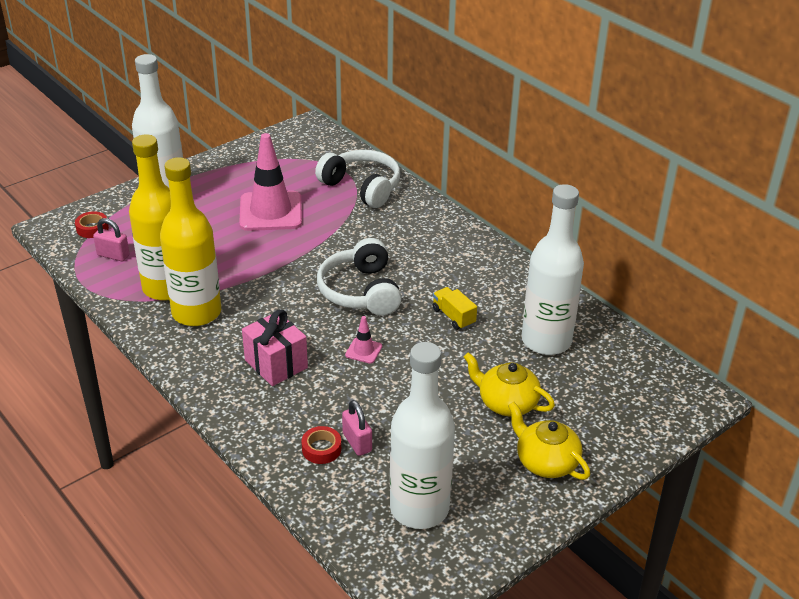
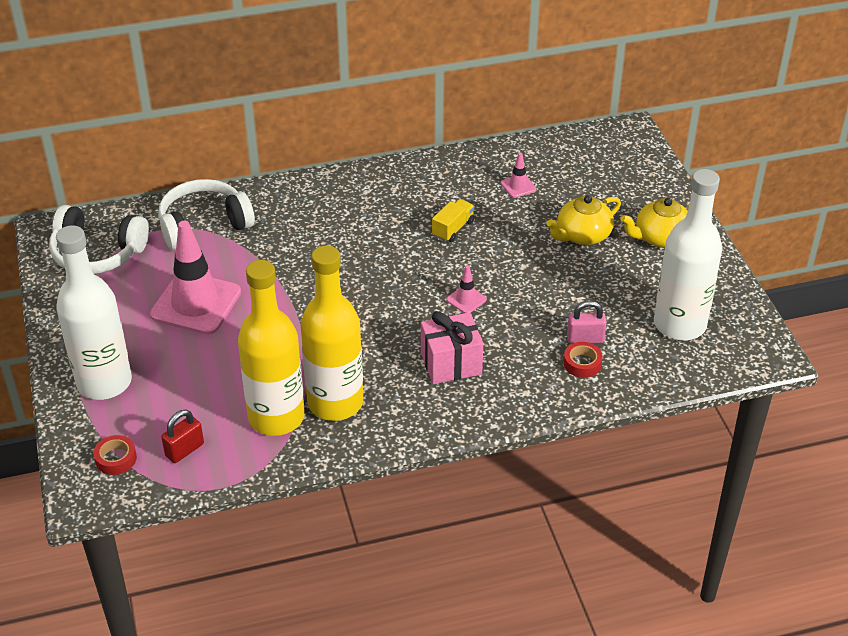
camera: 65 degrees left, 5 degrees up
pink padlock [93,218,130,261] -> red padlock [161,410,204,463]
white headphones [317,238,402,316] -> white headphones moved to [49,205,149,274]
yellow truck [432,287,477,330] -> yellow truck turned 135 degrees clockwise [432,199,475,242]
white bottle [521,184,584,355] -> pink traffic cone [501,153,536,198]

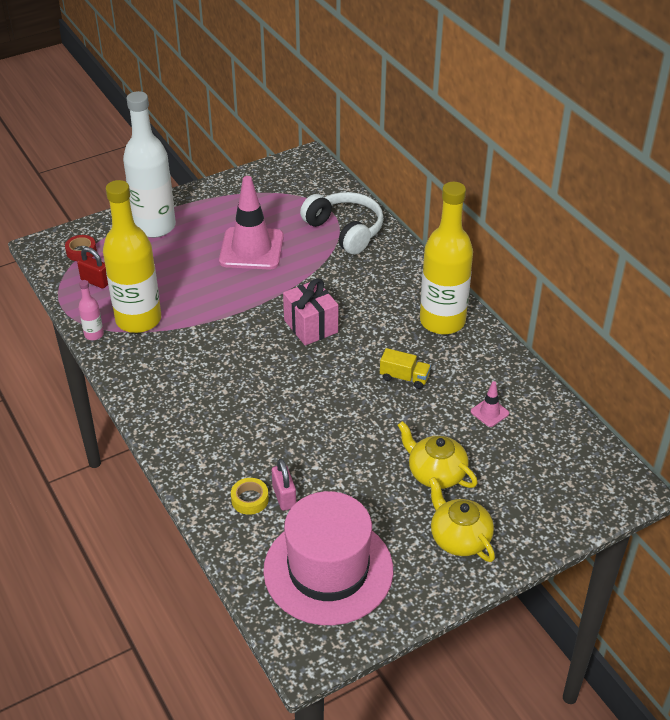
camera: 75 degrees right, 0 degrees up
white headphones [49,205,149,274] -> none
yellow bottle [301,245,363,421] -> yellow bottle moved to [420,182,473,334]
pink gift [421,311,483,384] -> pink gift moved to [283,278,338,346]
pink traffic cone [446,265,487,313] -> none
red tape [563,342,603,378] -> yellow tape [231,478,269,515]
white bottle [654,169,722,340] -> pink hat [263,491,393,625]
none -> pink bottle [78,280,104,340]

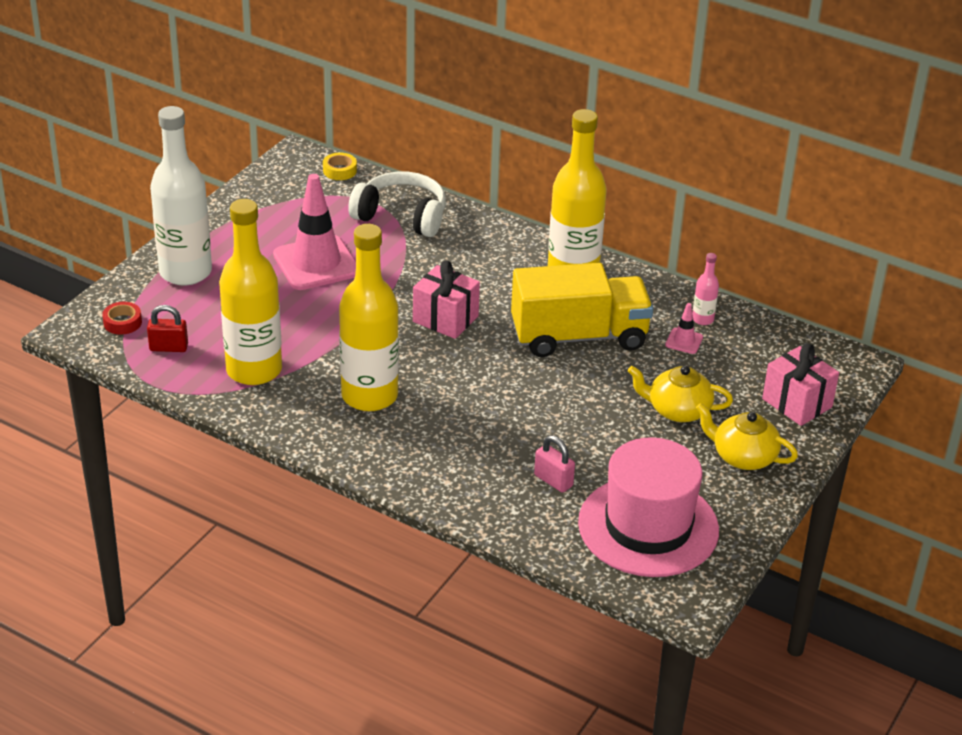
camera: 30 degrees left, 5 degrees down
pink bottle [78,280,104,340] -> pink bottle moved to [692,253,719,325]
yellow tape [231,478,269,515] -> yellow tape moved to [323,153,357,180]
yellow truck [380,348,431,389] -> yellow truck [511,263,653,357], size x2.48
none -> yellow bottle [339,224,399,411]
none -> pink gift [762,344,839,426]

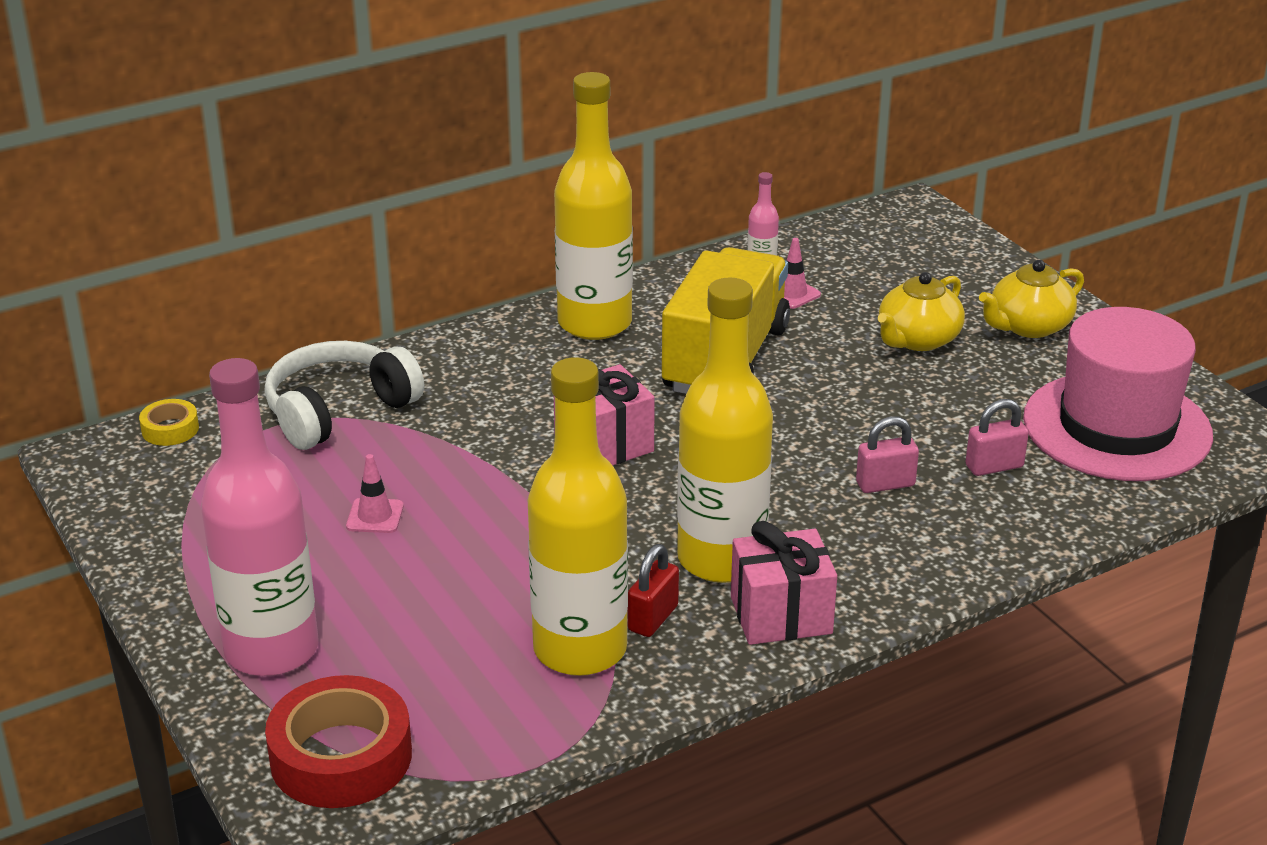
camera: 60 degrees left, 5 degrees down
red tape [102,302,142,335] -> red tape [265,675,412,808], size x2.02
red padlock [147,305,188,352] -> red padlock moved to [627,544,679,637]
white bottle [150,106,212,286] -> pink bottle [201,358,319,676]
pink traffic cone [273,174,356,290] -> pink traffic cone [346,454,404,533], size x0.43
pink gift [762,344,839,426] -> pink gift moved to [731,521,837,645]
none -> pink padlock [856,416,919,493]

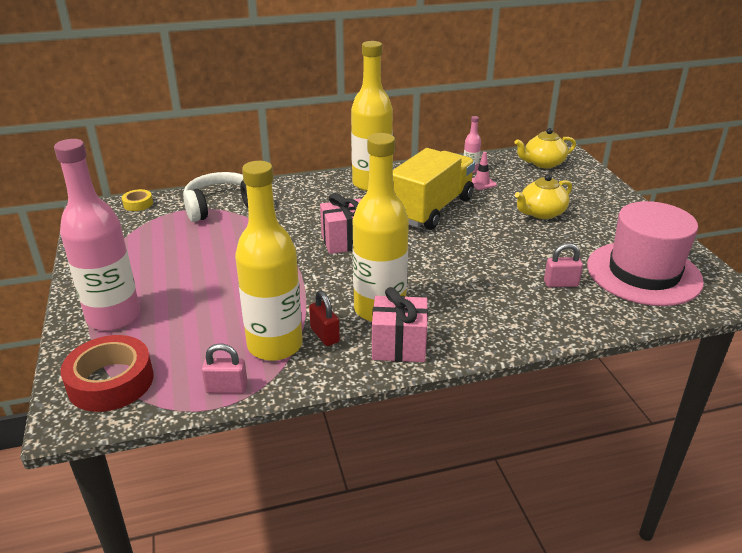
camera: 15 degrees right, 0 degrees up
pink traffic cone [346,454,404,533] -> none
red padlock [627,544,679,637] -> red padlock turned 75 degrees counterclockwise [309,291,340,346]
pink padlock [856,416,919,493] -> pink padlock moved to [202,343,248,394]
yellow teapot [979,260,1084,338] -> yellow teapot moved to [515,128,576,168]

